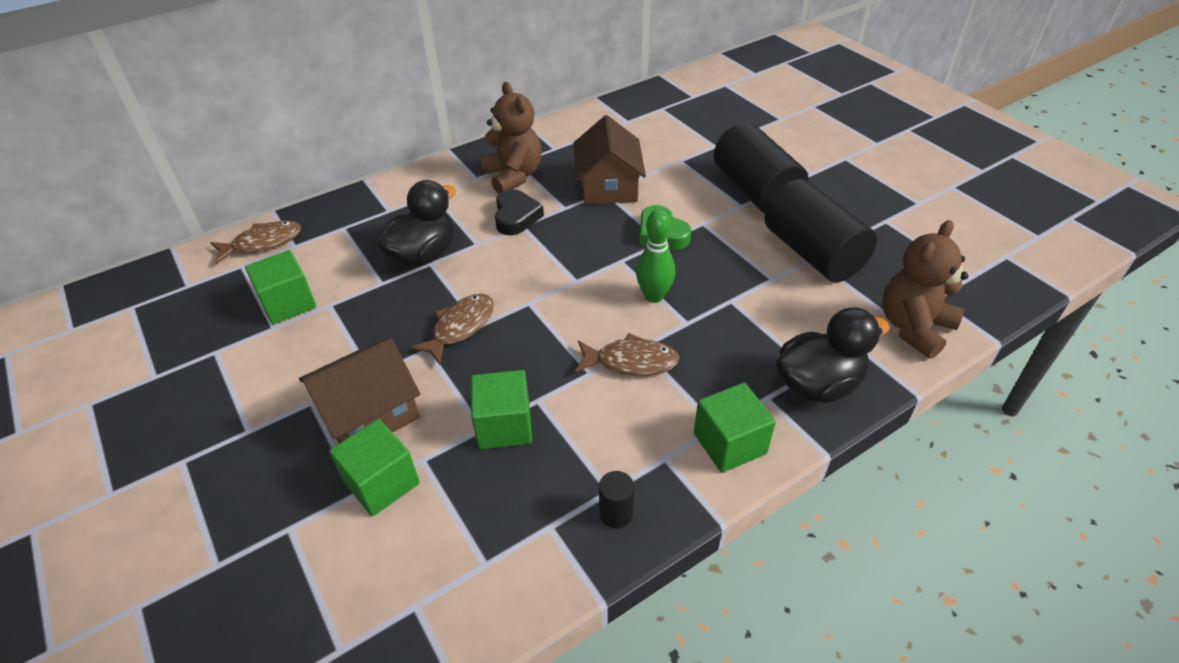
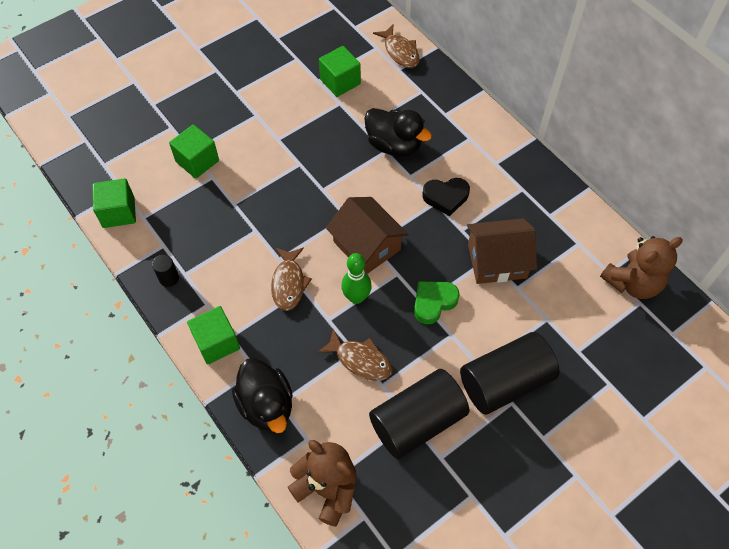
camera: 85 degrees right, 15 degrees up
brown house [299,338,421,443] -> brown house moved to [326,197,408,274]
brown fish [409,294,494,365] -> brown fish moved to [317,329,392,381]
green cube [471,370,532,449] -> green cube moved to [92,178,136,228]
brown teddy bear [480,82,541,194] -> brown teddy bear moved to [600,236,683,299]

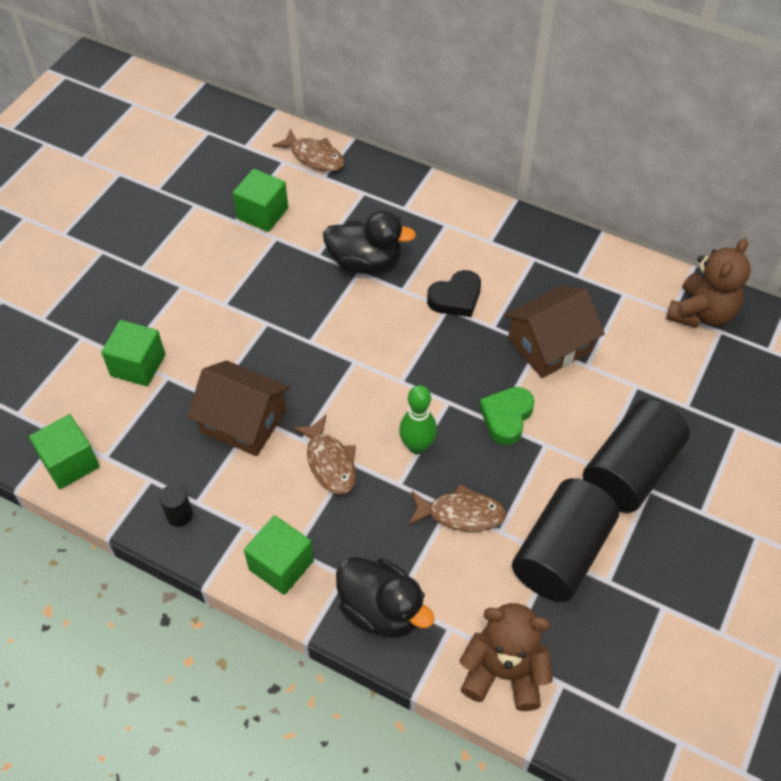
camera: 25 degrees left, 5 degrees down
brown house [326,197,408,274] -> brown house moved to [187,360,290,456]

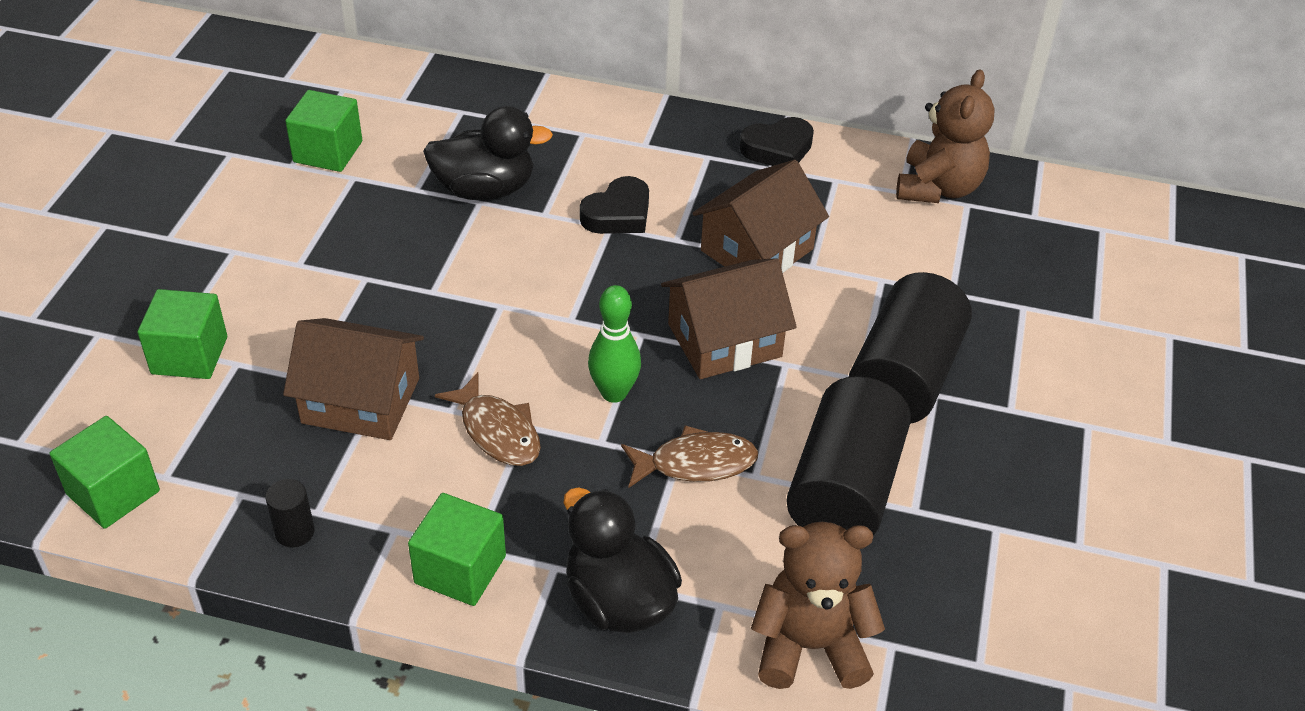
camera: 15 degrees left, 10 degrees down
brown fish [272,128,344,172] -> none
black duck [336,557,435,638] -> black duck turned 150 degrees counterclockwise [563,487,682,633]
green heart [479,387,534,445] -> brown house [661,258,797,379]
none -> black heart [740,117,814,166]

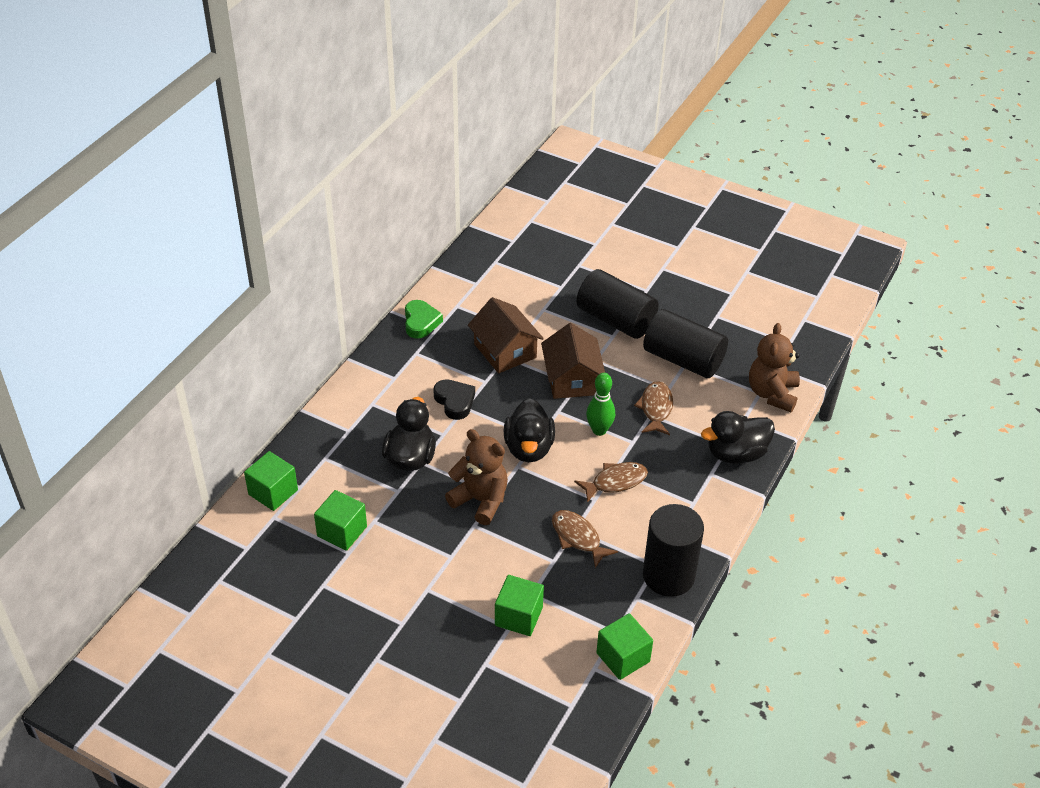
camera: 75 degrees left, 0 degrees up
black cylinder [265,479,315,547] -> black cylinder [643,504,704,597], size x2.43
brown house [283,318,424,440] -> brown fish [552,510,618,568]
green cube [408,493,506,606] -> green cube moved to [244,451,298,511]
black heart [740,117,814,166] -> green heart [405,300,443,339]
brown teddy bear [896,69,995,203] -> brown teddy bear moved to [445,429,508,525]
none -> black duck [504,398,555,462]

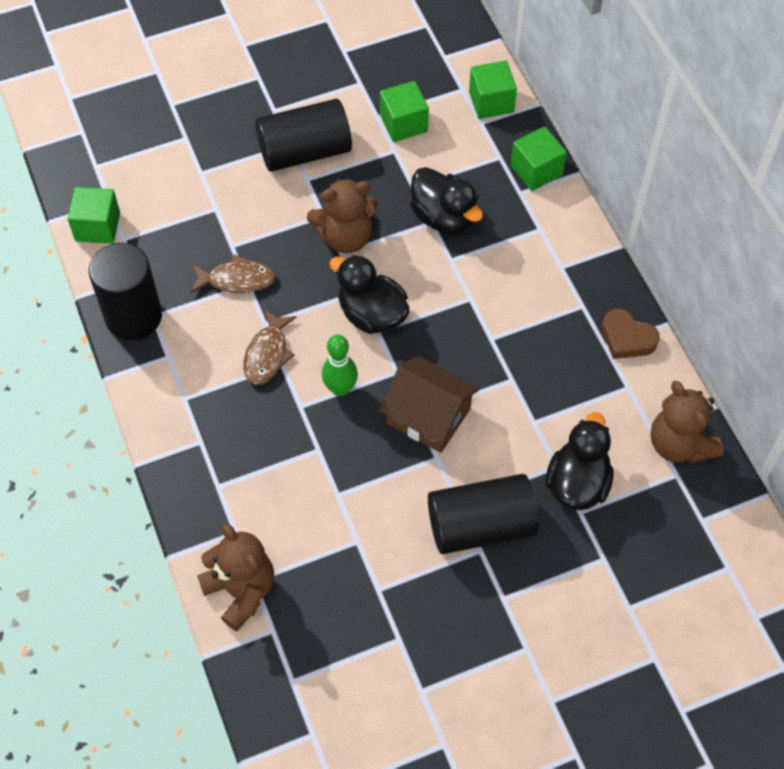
camera: 130 degrees right, 15 degrees up
green heart [405,300,443,339] -> brown heart [602,309,660,359]
black heart [433,379,475,420] -> none
brown house [468,297,544,373] -> none
green cube [495,575,544,636] -> green cube moved to [511,126,567,191]
brown fish [634,381,673,435] -> none
black cylinder [643,309,728,378] -> black cylinder moved to [255,99,352,172]
black duck [701,411,775,464] -> black duck moved to [546,412,614,510]
none -> brown teddy bear [650,381,723,463]

